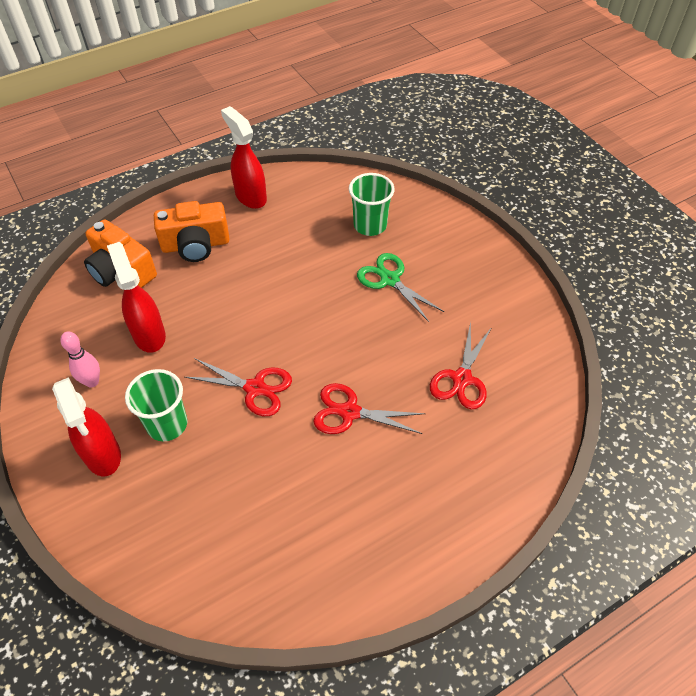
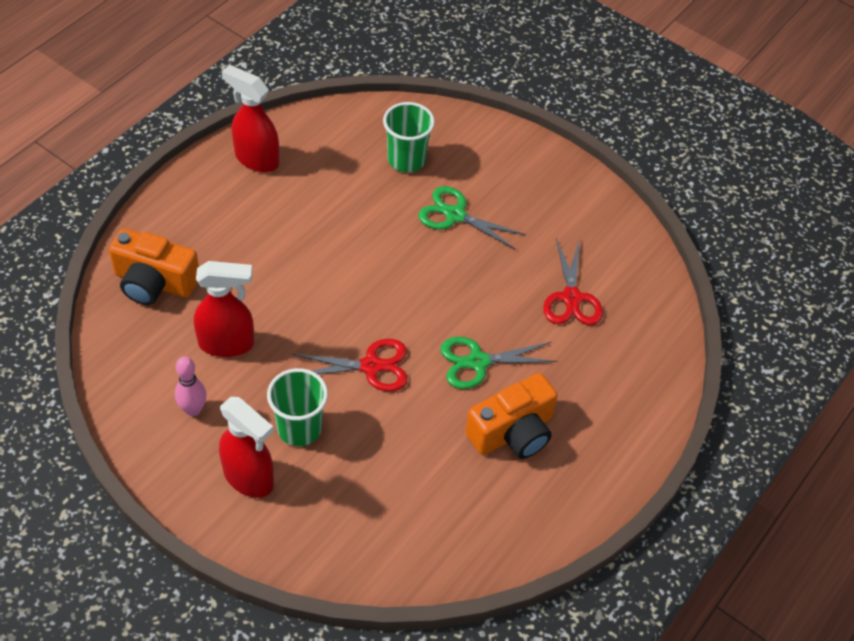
camera: 25 degrees left, 0 degrees up
red spray bottle [107,242,166,353] -> red spray bottle turned 135 degrees clockwise [194,261,254,357]
orange camera [154,201,230,262] -> orange camera moved to [465,373,558,459]
red scissors [313,383,426,434] -> green scissors [440,337,558,389]

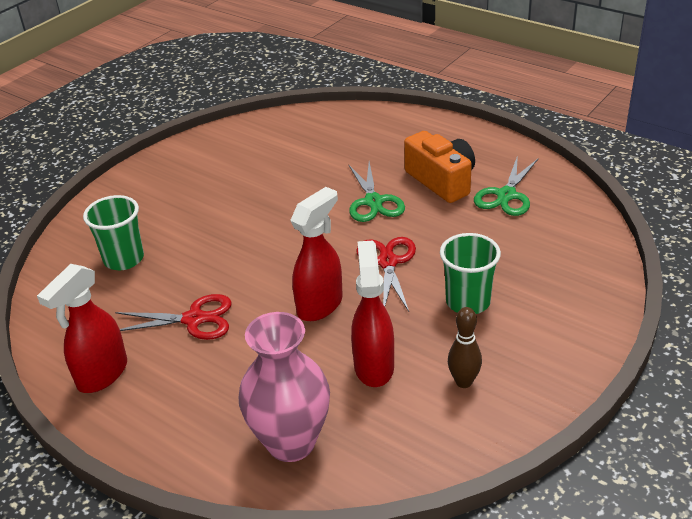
camera: 85 degrees left, 15 degrees down
orange camera [109,228,199,305] -> pink vase [239,312,330,462]
pink bowling pin [175,357,206,416] -> brown bowling pin [448,307,482,388]
red spray bottle [219,397,274,498] -> red spray bottle moved to [290,187,343,321]
green scissors [418,186,526,250] -> green scissors moved to [474,155,539,216]
red scissors [543,238,603,325] -> red scissors moved to [115,294,232,340]

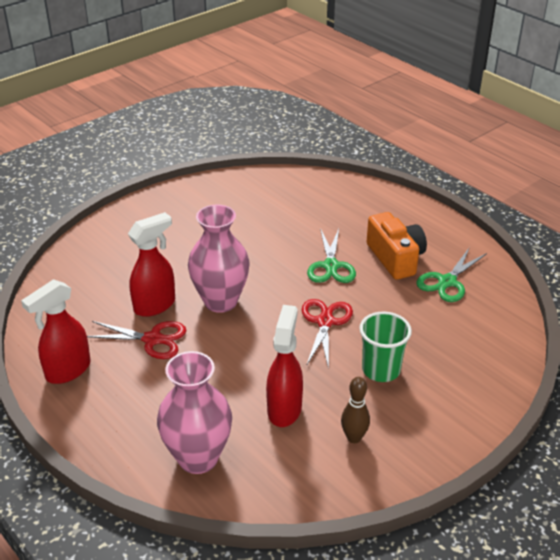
camera: 10 degrees right, 0 degrees up
green cup [83,195,144,270] -> none
red spray bottle [290,187,343,321] -> red spray bottle moved to [128,212,175,317]
none -> pink vase [188,204,250,313]

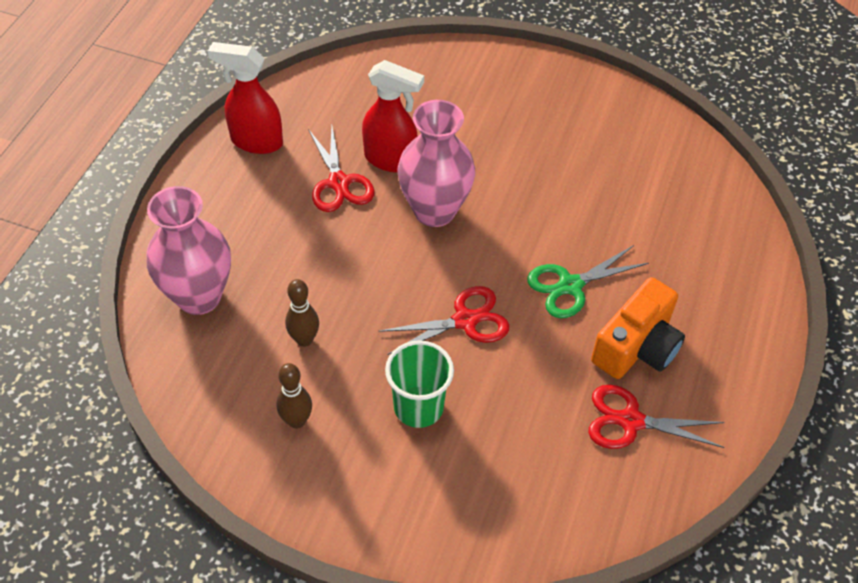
camera: 60 degrees right, 15 degrees up
red spray bottle [266,305,303,427] -> brown bowling pin [285,279,319,347]
green scissors [416,247,487,302] -> red scissors [588,385,725,449]

